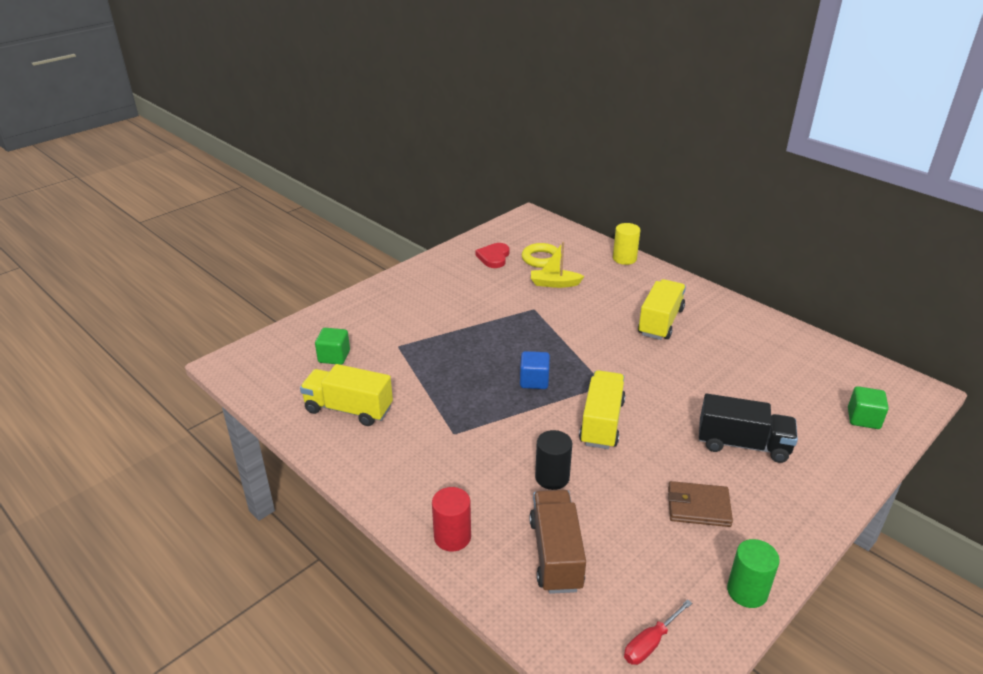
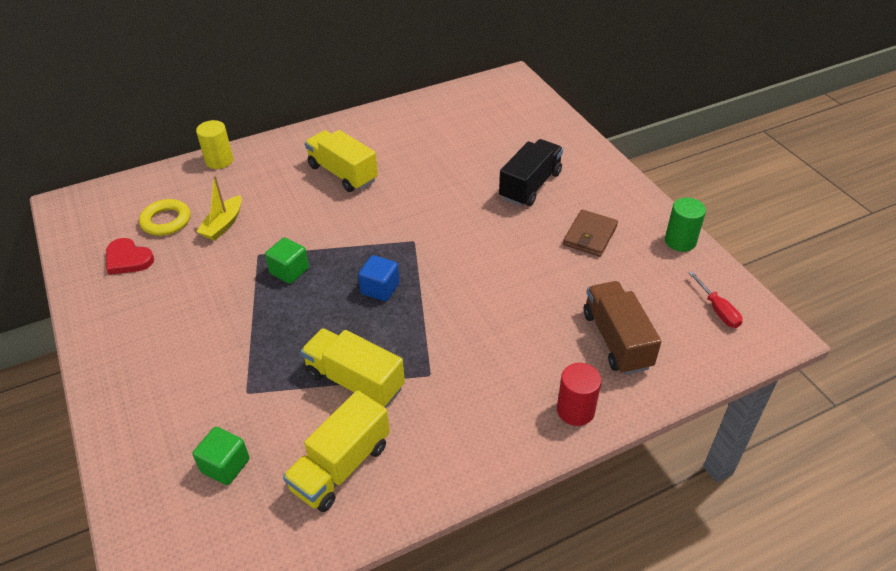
camera: 70 degrees left, 10 degrees up
brown truck [529,490,586,594] -> brown truck turned 60 degrees clockwise [584,281,661,375]
black cylinder [535,430,572,490] -> none
yellow truck [579,370,626,449] -> yellow truck moved to [301,328,405,407]
green cube [848,386,889,429] -> green cube moved to [265,237,309,284]

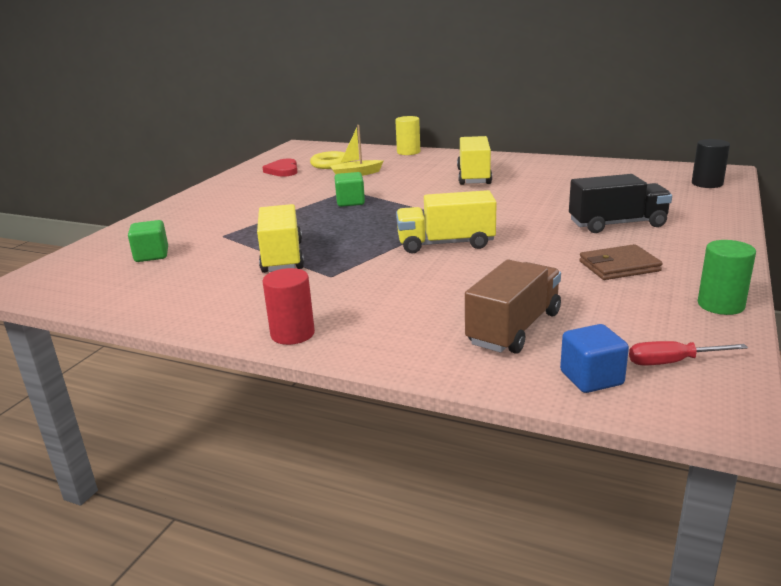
camera: 50 degrees right, 20 degrees down
yellow truck [283,390,390,512] -> yellow truck moved to [396,190,497,254]
blue cube [358,255,400,301] -> blue cube moved to [560,324,629,393]
red cylinder [557,363,601,426] -> red cylinder moved to [263,268,315,345]
red screwdriver [689,271,742,328] -> red screwdriver turned 60 degrees clockwise [629,341,748,366]
none -> black cylinder [692,139,730,188]

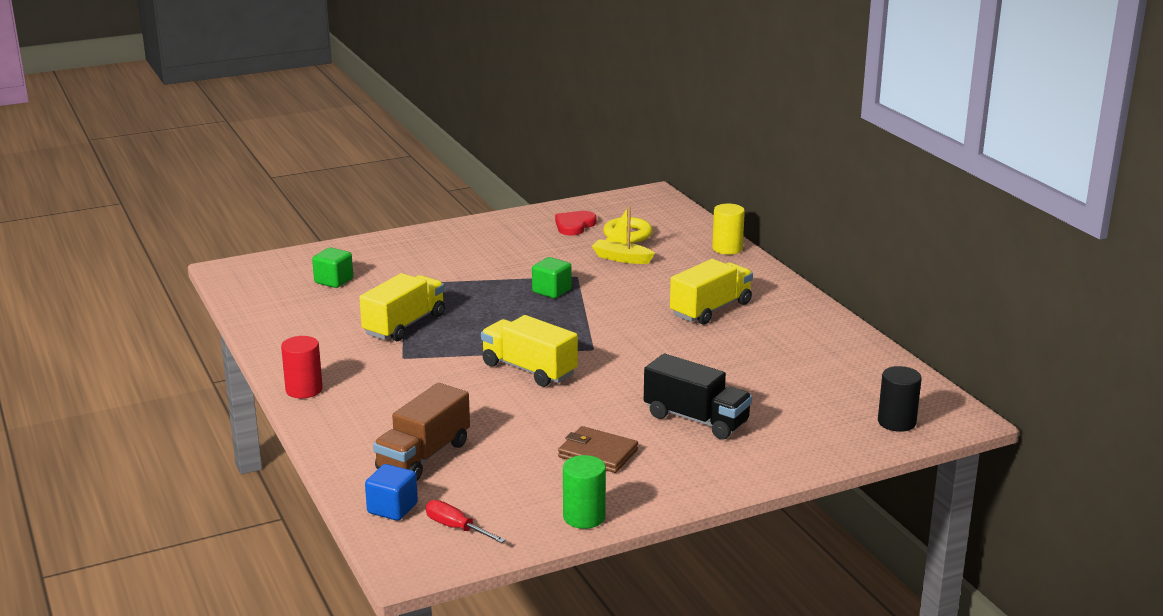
camera: 40 degrees right, 0 degrees up
brown truck [465,260,561,354] -> brown truck turned 135 degrees clockwise [373,383,470,481]

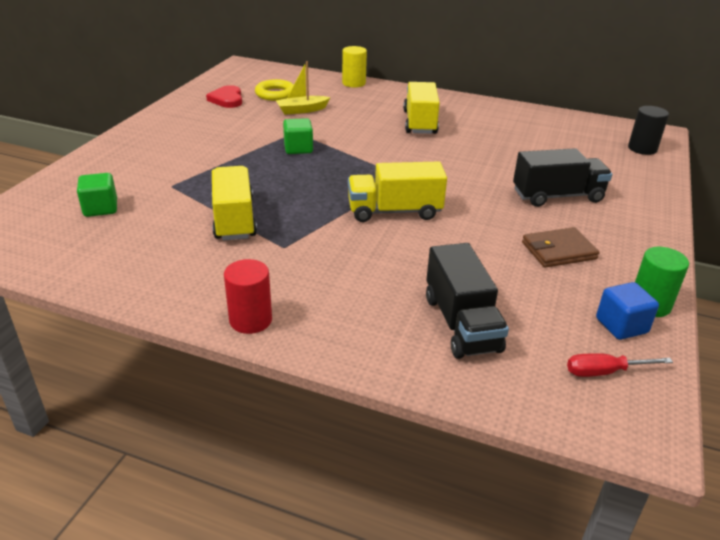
camera: 45 degrees left, 10 degrees up
blue cube [365,464,418,521] -> blue cube moved to [596,282,659,340]
brown truck [373,383,470,481] -> black truck [426,243,509,359]

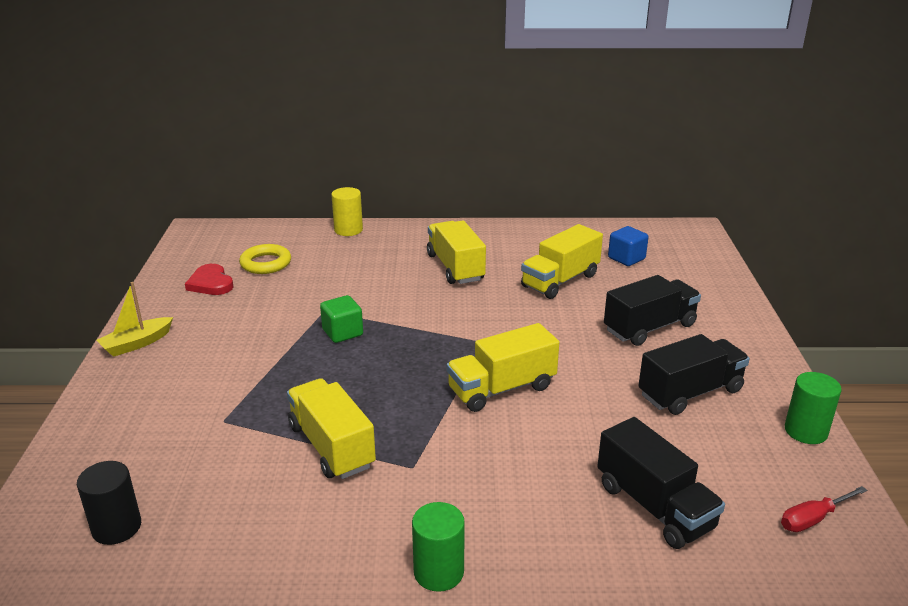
camera: 20 degrees left, 5 degrees down
green cube [77,173,117,217] -> none
red cylinder [224,259,272,334] -> green cylinder [412,502,465,592]
yellow boat [276,61,330,115] -> yellow boat moved to [97,282,173,357]
brown wallet [522,227,600,268] -> black truck [638,334,750,415]
blue cube [596,282,659,340] -> blue cube moved to [608,226,649,266]
black cylinder [628,106,669,155] -> black cylinder moved to [77,461,141,545]
none -> yellow truck [521,224,603,299]

